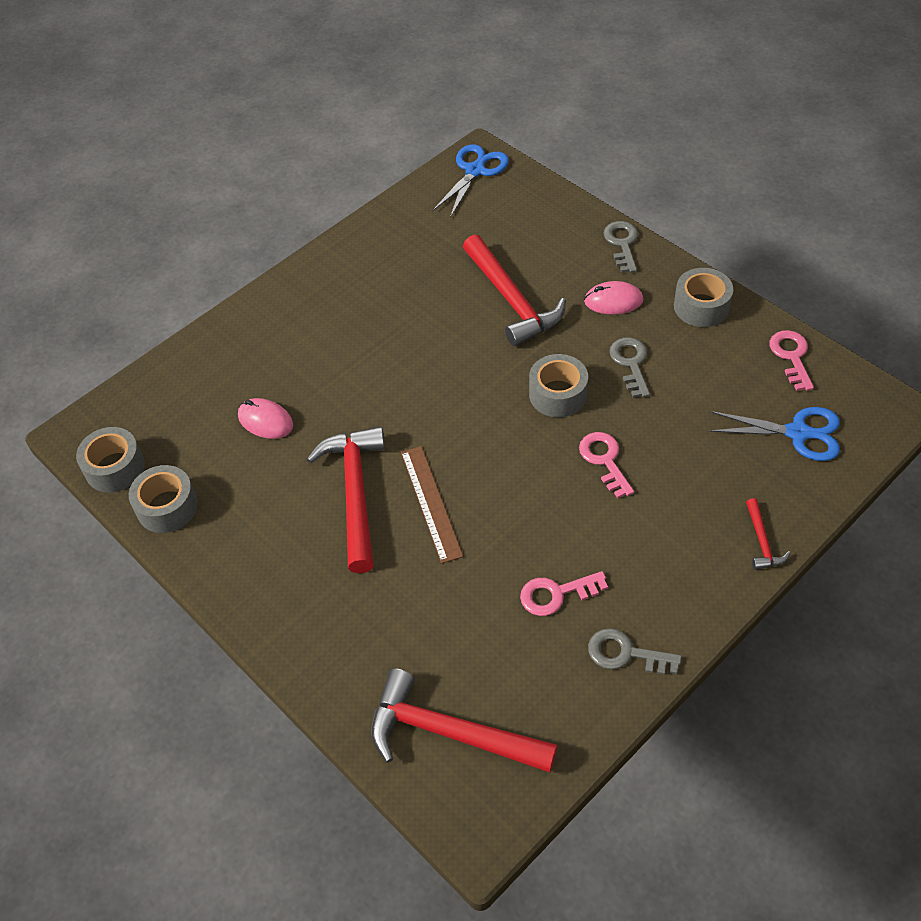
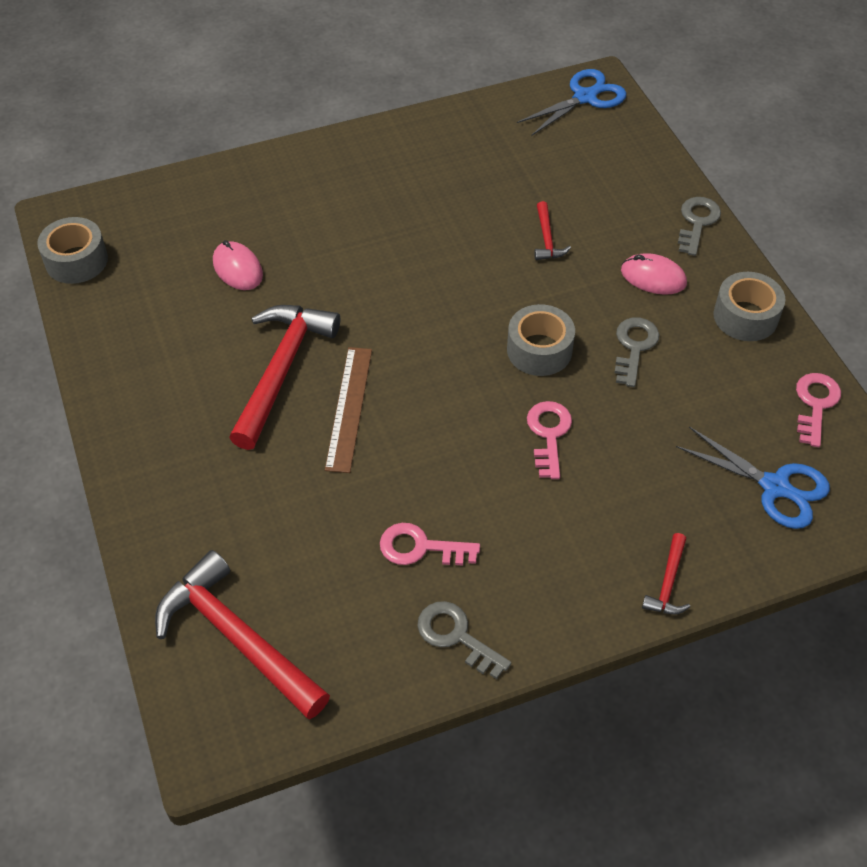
camera: 20 degrees right, 0 degrees up
grey tape [129,465,198,533] -> none
red hammer [463,234,566,347] -> red hammer [534,201,571,260], size x0.46

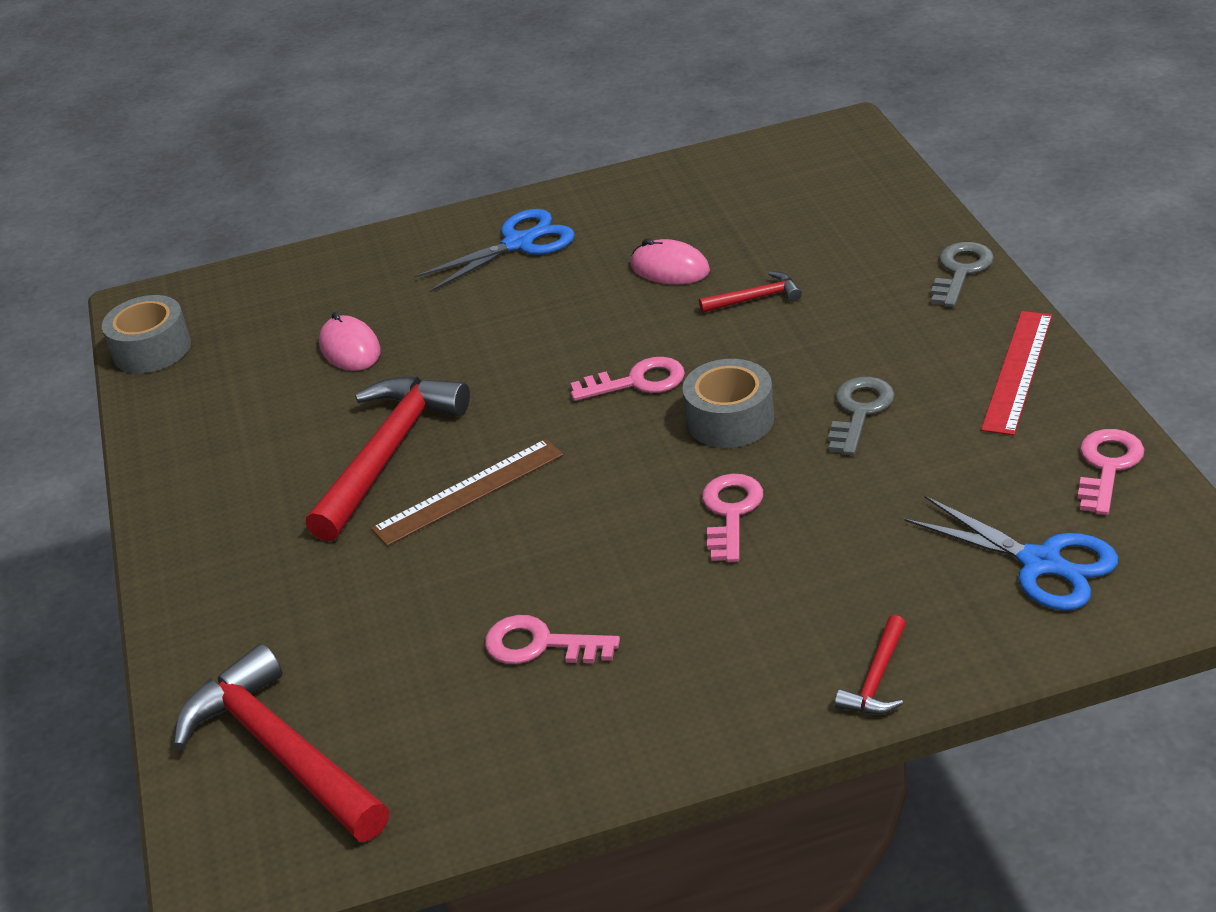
camera: 10 degrees right, 15 degrees down
brown ruler [325,347,372,473] -> brown ruler turned 45 degrees clockwise [371,439,563,546]
grey key [417,601,511,679] -> none
blue scissors [517,69,627,136] -> blue scissors moved to [414,209,575,292]
red hammer [534,201,571,260] -> red hammer turned 105 degrees counterclockwise [699,271,802,313]
pink mouse [621,253,687,295] -> pink mouse moved to [631,239,710,284]
grey tape [713,272,785,341] -> red ruler [981,311,1052,435]
none -> pink key [570,357,685,401]

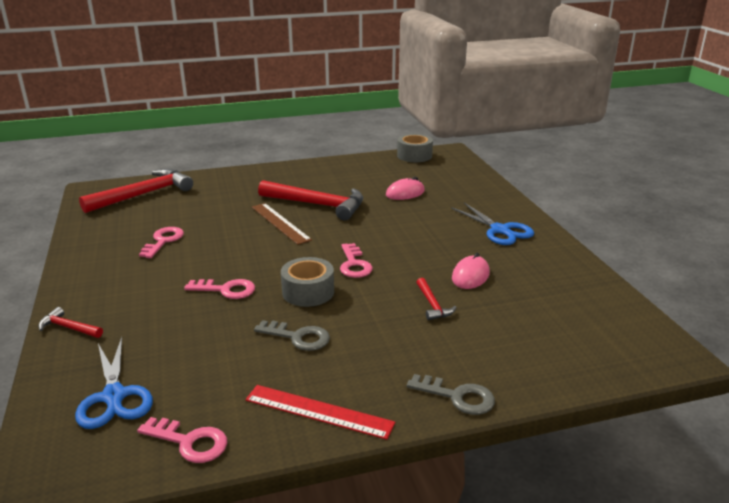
camera: 85 degrees right, 10 degrees down
blue scissors [904,495,1118,610] -> blue scissors turned 60 degrees counterclockwise [75,337,153,429]

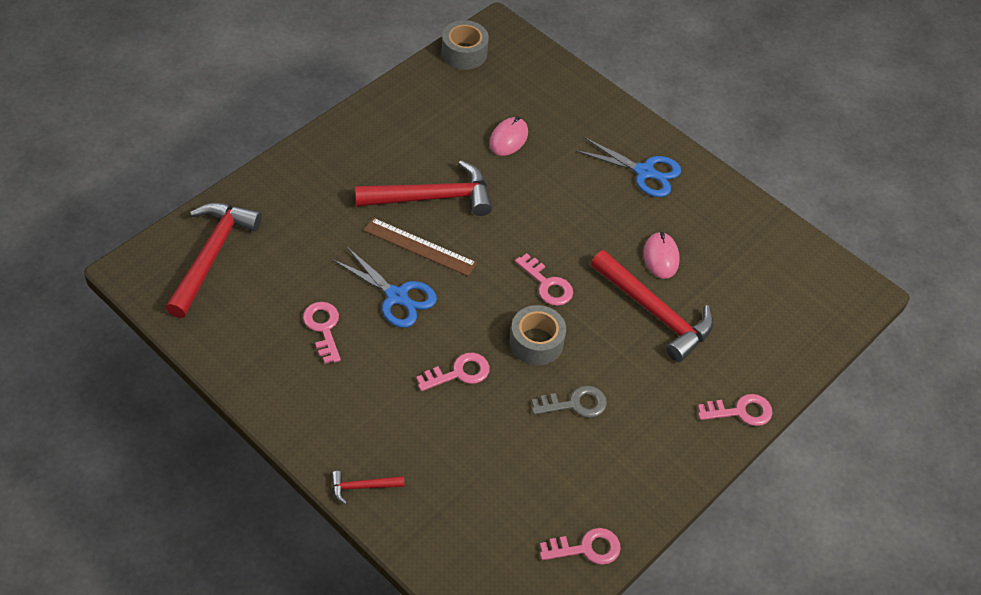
camera: 35 degrees left, 25 degrees up
blue scissors [75,337,153,429] -> blue scissors moved to [332,247,437,328]
red ruler [245,385,395,440] -> none
grey key [407,374,495,415] -> pink key [698,394,773,426]
red hammer [416,278,456,320] -> red hammer [591,250,714,362], size x2.17

